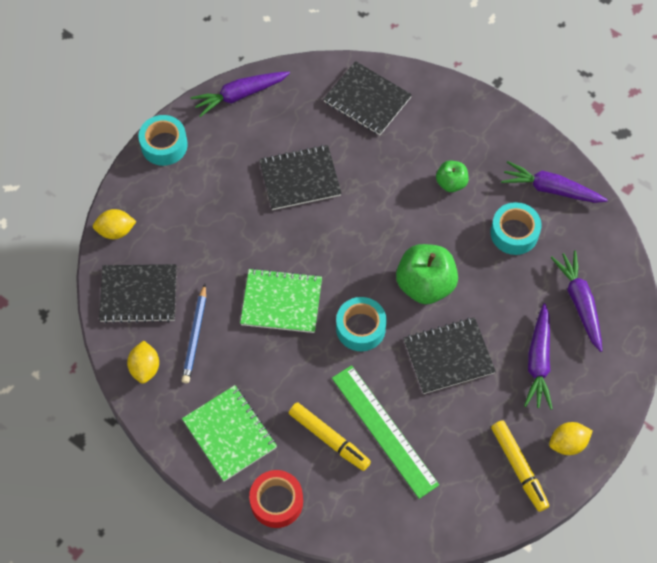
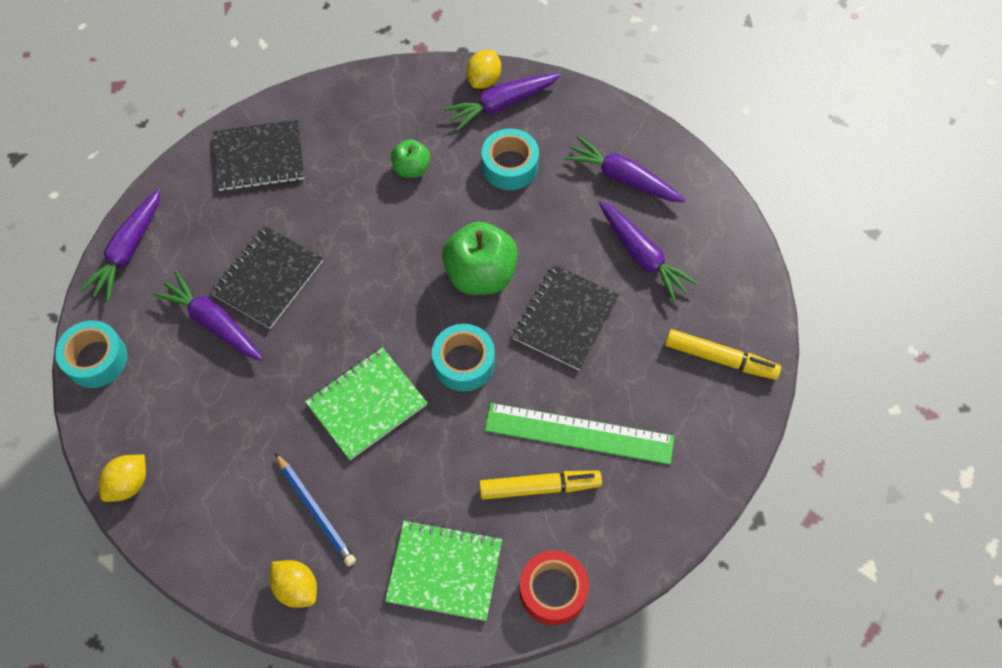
camera: 45 degrees left, 0 degrees up
black notebook [99,264,177,323] -> none
yellow lemon [549,422,593,455] -> yellow lemon moved to [466,50,501,89]
none -> purple carrot [153,271,263,361]

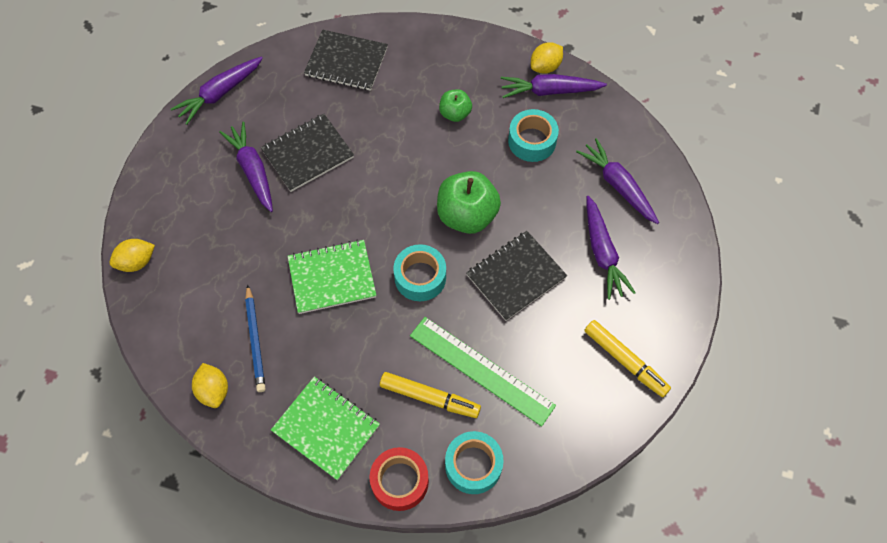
camera: 25 degrees right, 0 degrees up
turquoise tape [55,320,128,388] -> turquoise tape moved to [445,431,503,494]

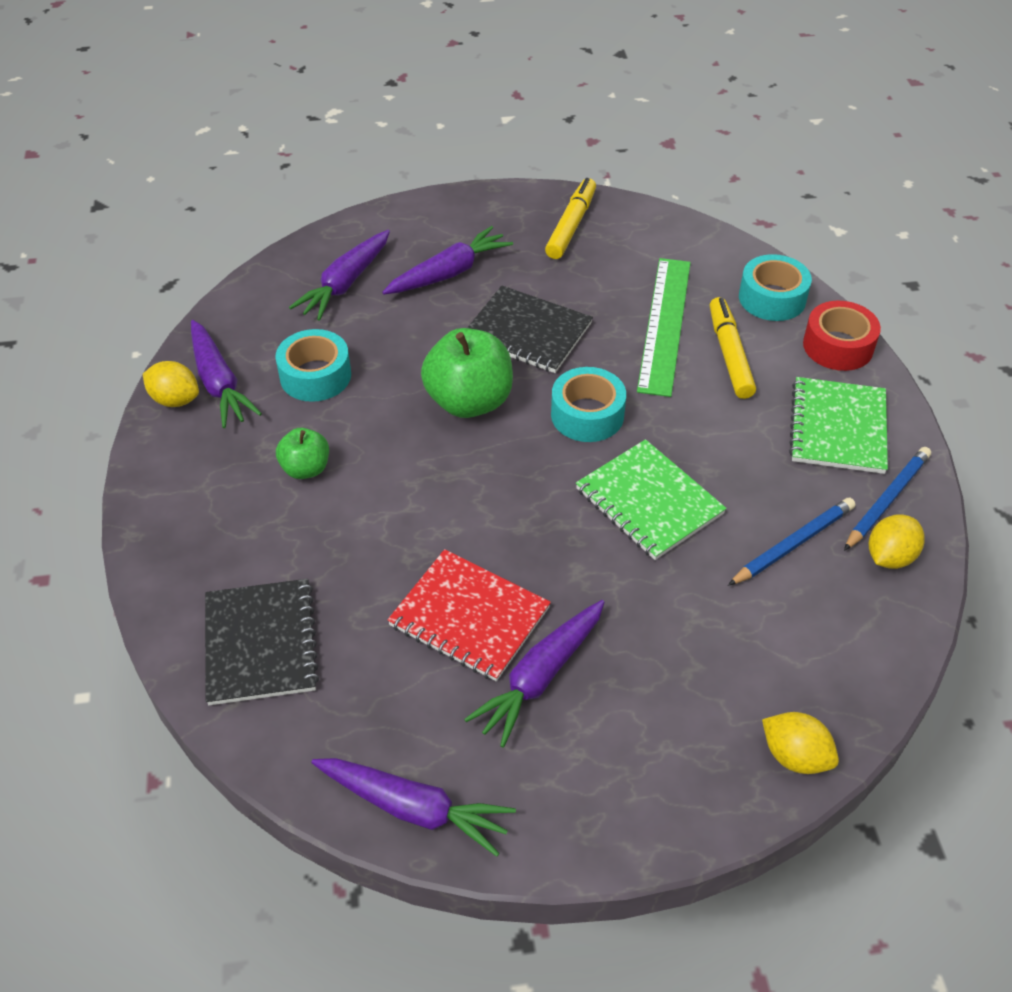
camera: 115 degrees left, 15 degrees down
black notebook [261,114,354,192] -> red notebook [387,549,551,681]
none -> blue pencil [844,447,931,551]

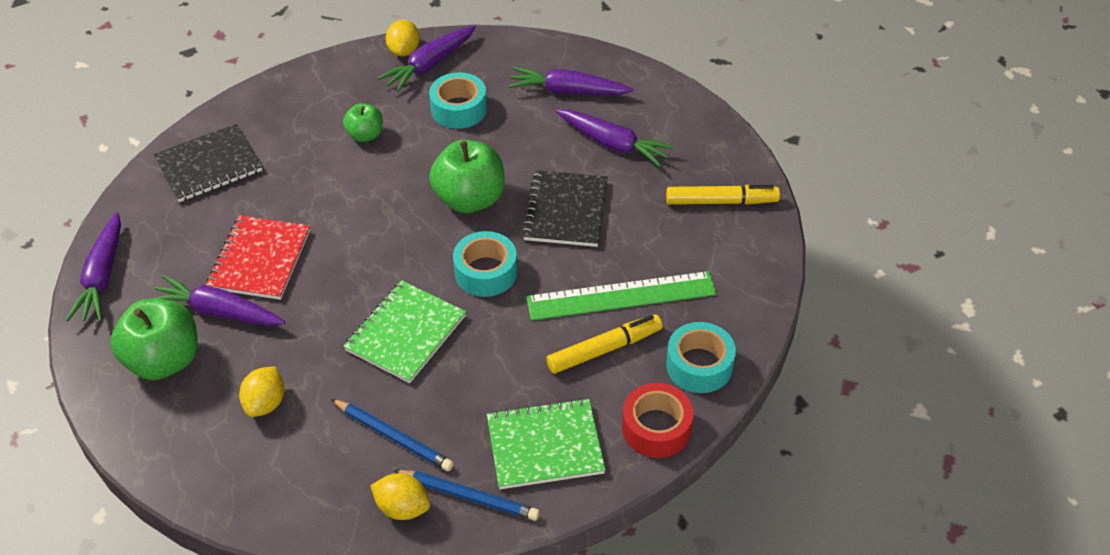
camera: 70 degrees right, 0 degrees up
yellow lemon [762,712,839,774] -> yellow lemon moved to [239,366,284,417]
none -> green apple [111,299,198,380]

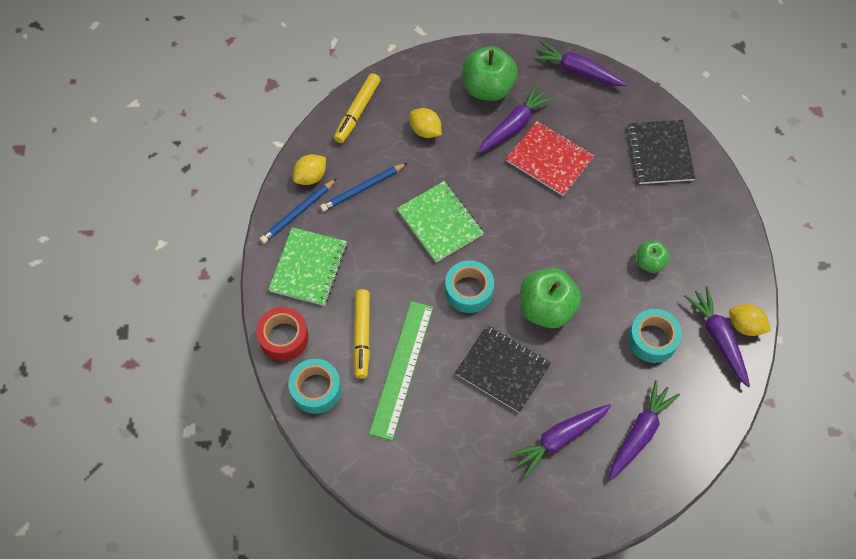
camera: 115 degrees right, 15 degrees up
yellow marker [666,185,780,205] -> yellow marker moved to [334,73,381,143]

